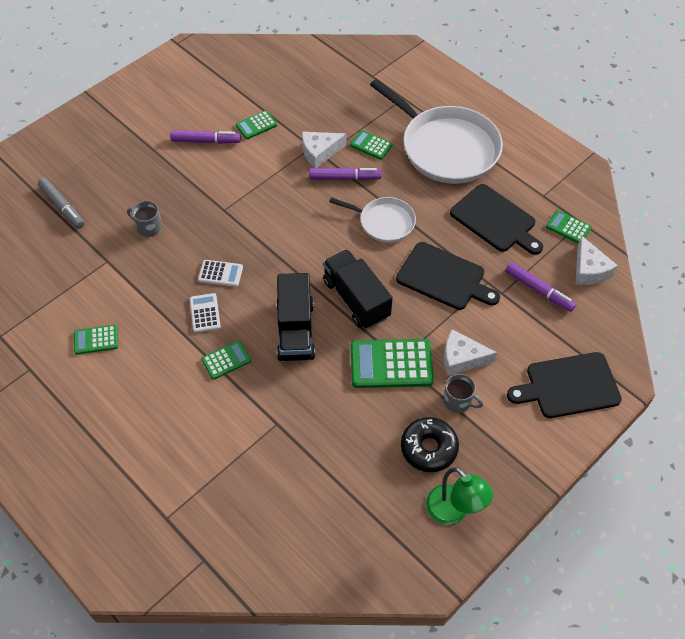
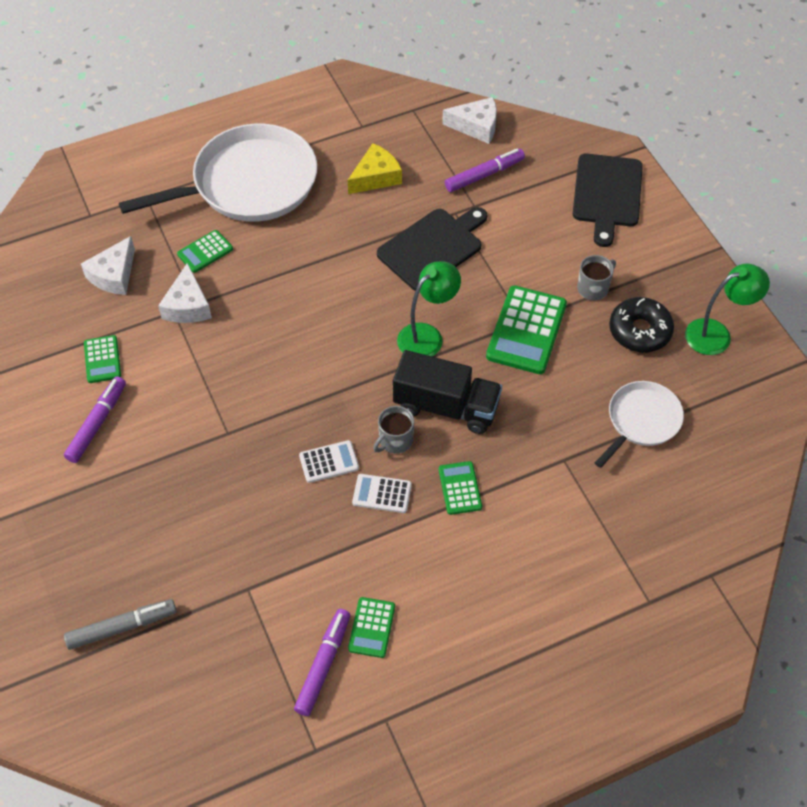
camera: 70 degrees left, 0 degrees up
grey mug [127,201,162,237] -> grey mug moved to [373,406,414,454]
white calculator [198,260,243,287] -> white calculator turned 45 degrees clockwise [299,440,359,483]
purple marker [309,168,382,181] -> purple marker moved to [294,609,350,716]
black truck [323,249,393,329] -> green lamp [397,261,461,357]
white pan [329,197,416,243] -> white pan moved to [595,381,684,468]
white cheese [444,329,498,376] -> white cheese moved to [81,236,135,295]
black cutting board [450,184,543,255] -> yellow cheese [348,143,402,194]
green calculator [546,210,592,244] -> none

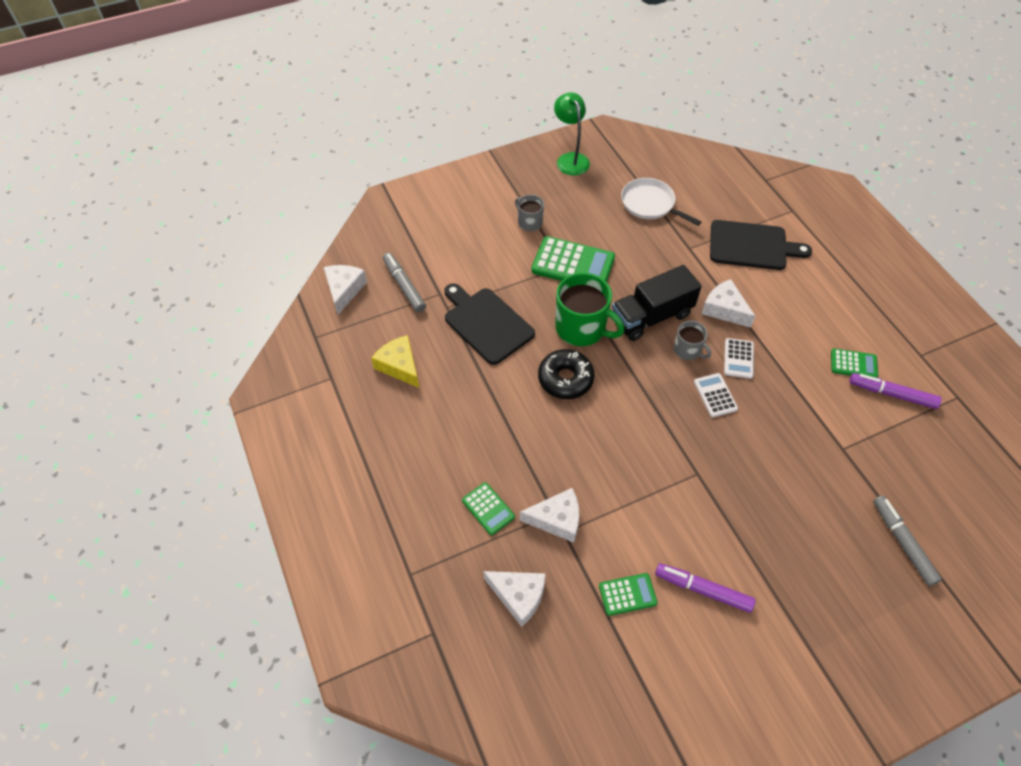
camera: 90 degrees left, 0 degrees up
white pan [119,124,317,222] -> none
black truck [393,350,502,434] -> black truck turned 135 degrees counterclockwise [612,265,702,341]
green lamp [397,261,461,357] -> green mug [555,273,625,346]
green calculator [439,461,482,515] -> white cheese [702,279,756,328]
purple marker [445,149,525,192] -> grey marker [383,253,426,312]
black cutting board [573,154,643,247] -> black cutting board moved to [710,220,812,270]
black donut [609,297,674,352] -> black donut moved to [538,349,594,399]

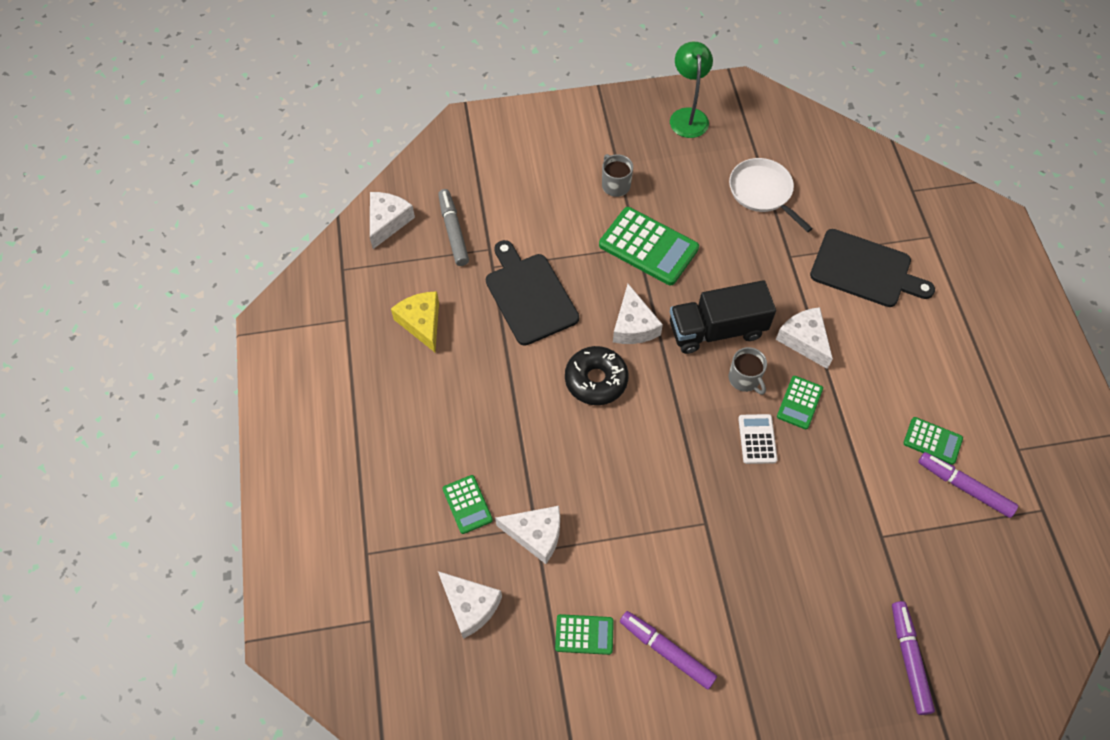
camera: 15 degrees right, 5 degrees up
green mug [555,273,625,346] -> white cheese [613,284,663,344]
white calculator [724,338,754,379] -> green calculator [777,376,823,429]
grey marker [873,495,942,586] -> purple marker [892,601,935,715]

